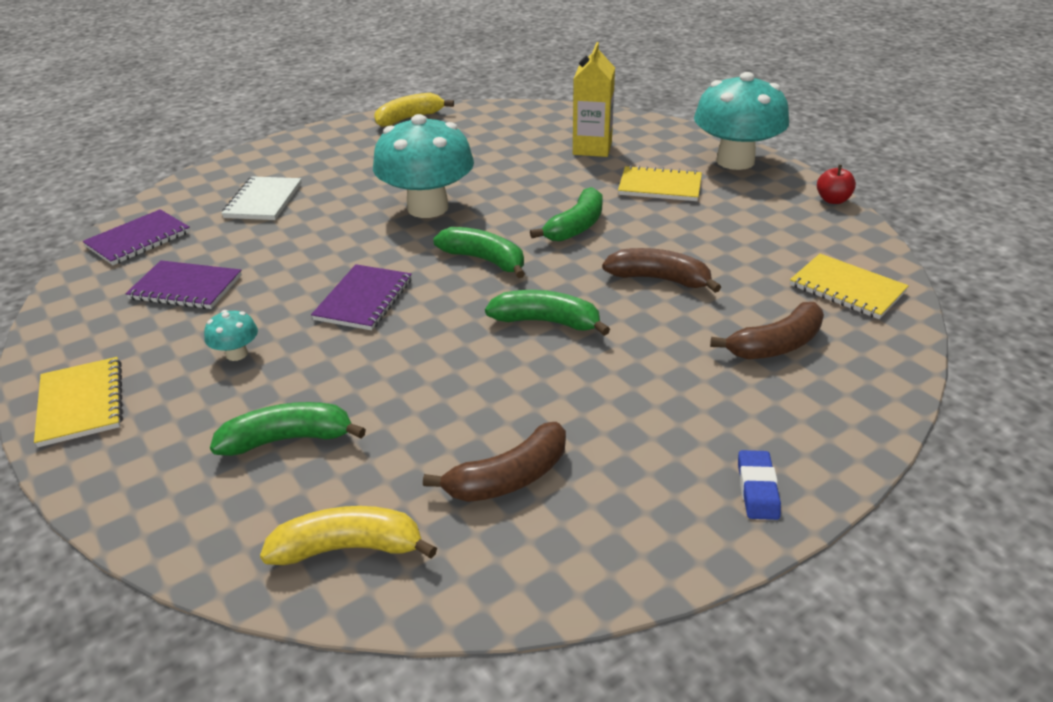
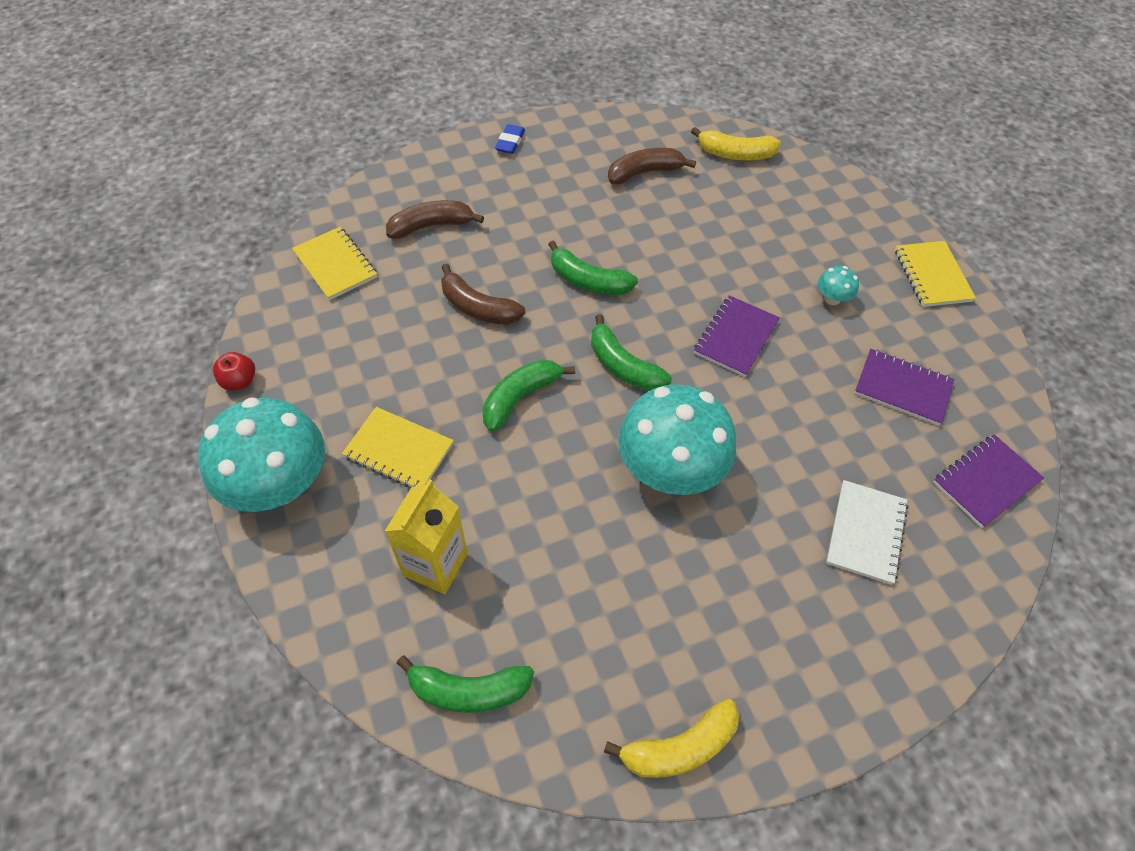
camera: 170 degrees left, 20 degrees up
green banana [210,402,366,456] -> green banana moved to [397,655,534,713]

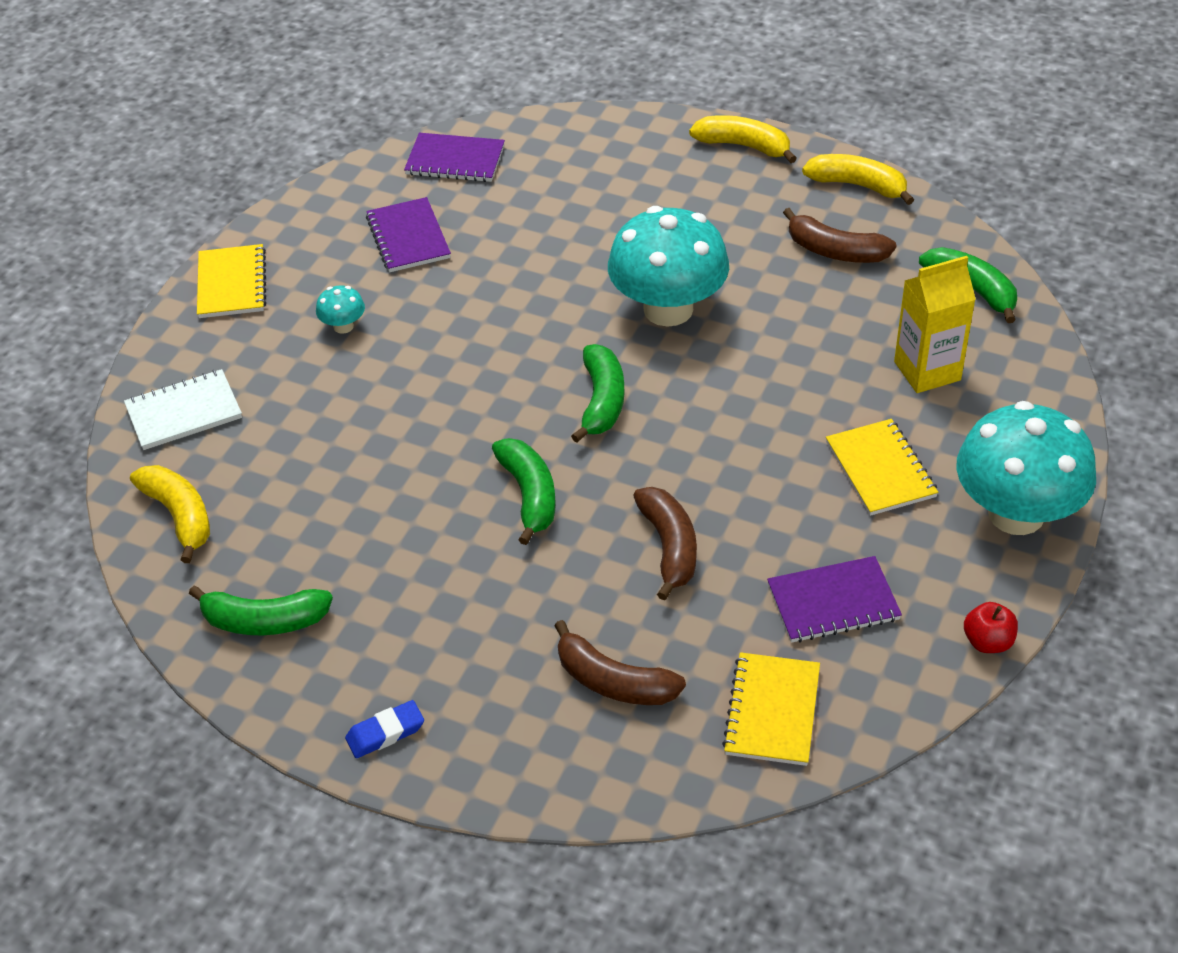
camera: 130 degrees left, 10 degrees down
green banana [482,360,575,432] -> green banana moved to [189,585,333,635]
brown banana [608,148,696,184] -> brown banana moved to [783,208,897,263]
purple notebook [694,295,780,377] -> purple notebook moved to [767,556,902,643]
white notebook [826,480,908,585] -> white notebook moved to [124,369,242,450]
yellow notebook [895,241,976,307] -> yellow notebook turned 45 degrees counterclockwise [197,244,266,318]
none -> yellow banana [689,115,797,163]

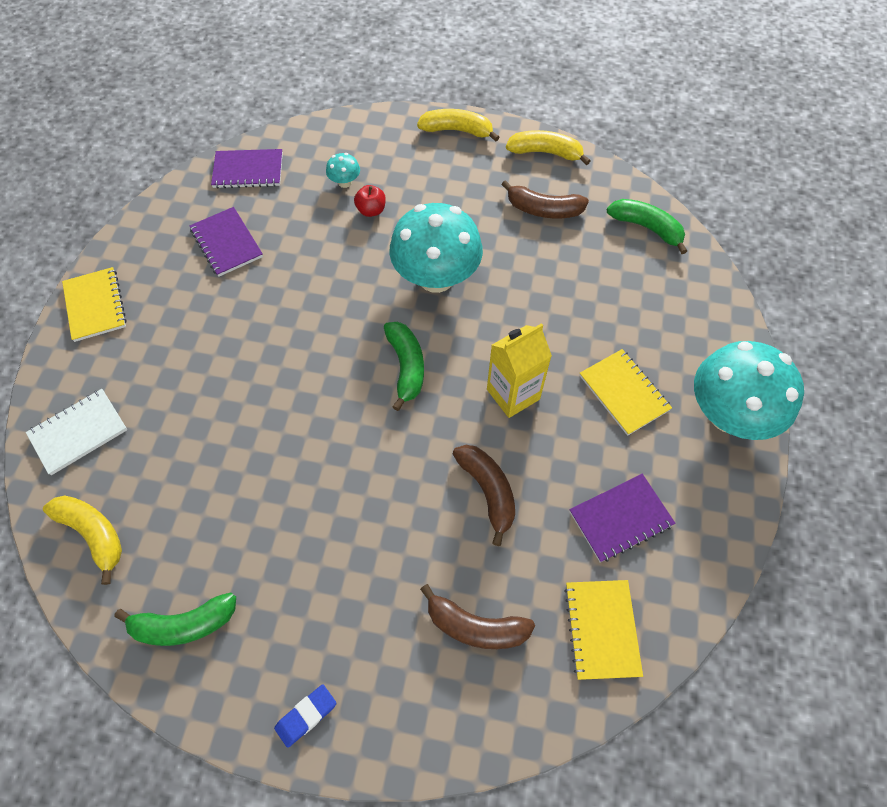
camera: 15 degrees left, 15 degrees up
turquoise mushroom [316,286,365,334] -> turquoise mushroom moved to [326,153,360,188]
green banana [492,438,555,545] -> none
yellow carton [894,256,976,393] -> yellow carton moved to [487,323,552,418]
red apple [964,602,1018,653] -> red apple moved to [354,185,386,217]

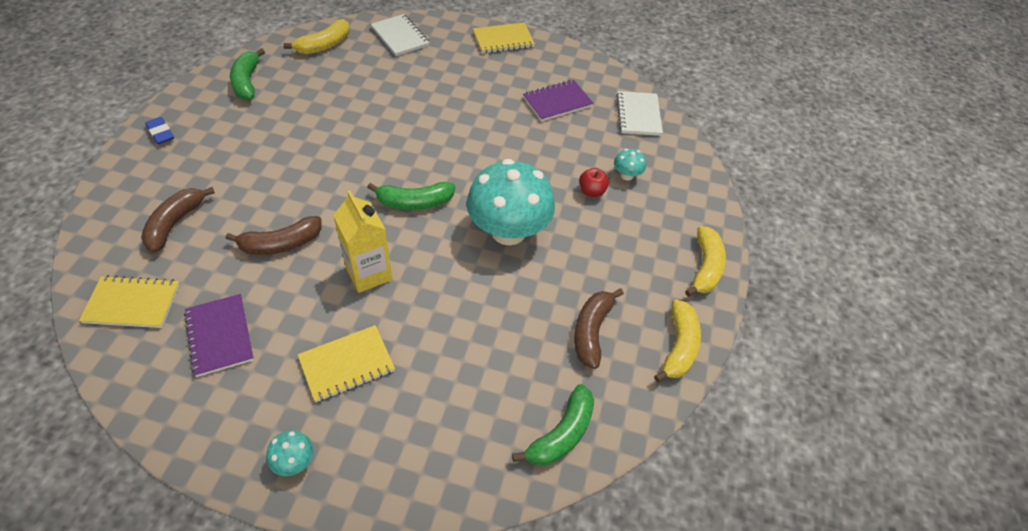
camera: 90 degrees right, 10 degrees down
purple notebook [211,149,283,189] -> white notebook [616,91,663,136]
turquoise mushroom [694,341,804,440] -> turquoise mushroom [266,430,314,476], size x0.41

